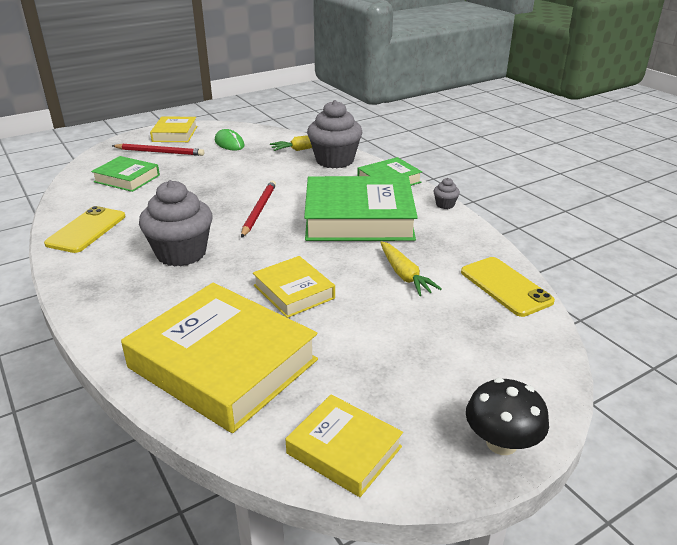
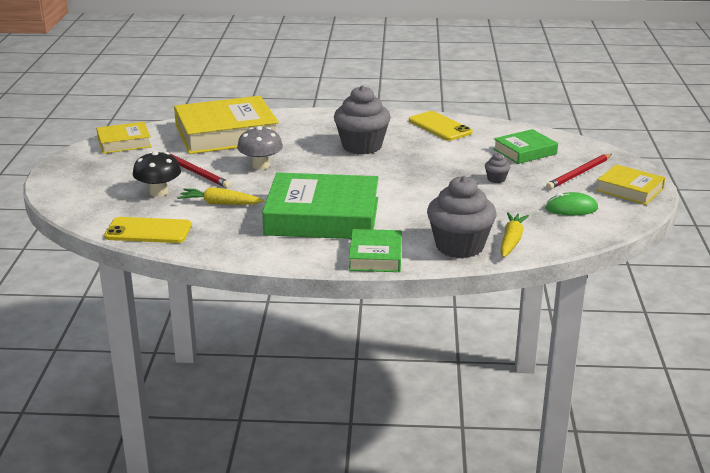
camera: 125 degrees right, 5 degrees down
red pencil [241,181,276,238] -> red pencil moved to [162,152,231,188]
yellow book [253,256,335,318] -> grey mushroom [237,126,283,170]
green book [304,176,418,241] -> green book turned 60 degrees clockwise [262,172,379,239]
grey cupcake [433,178,460,209] -> grey cupcake moved to [485,153,510,183]
black mushroom [466,378,549,455] -> black mushroom moved to [133,151,181,197]

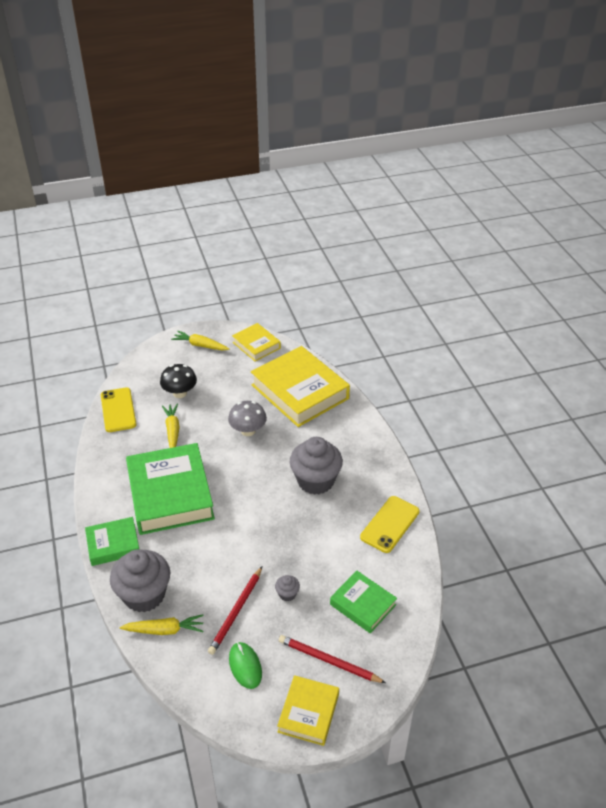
camera: 70 degrees right, 15 degrees up
red pencil [162,152,231,188] -> red pencil moved to [208,567,262,655]
none -> yellow carrot [171,331,229,350]

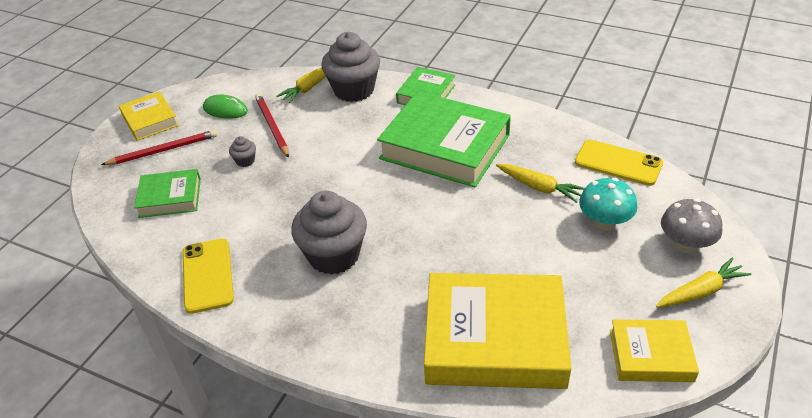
camera: 135 degrees right, 0 degrees up
black mushroom [160,364,197,398] -> turquoise mushroom [579,178,637,231]
grey mushroom [228,401,267,436] -> grey mushroom moved to [661,198,722,253]

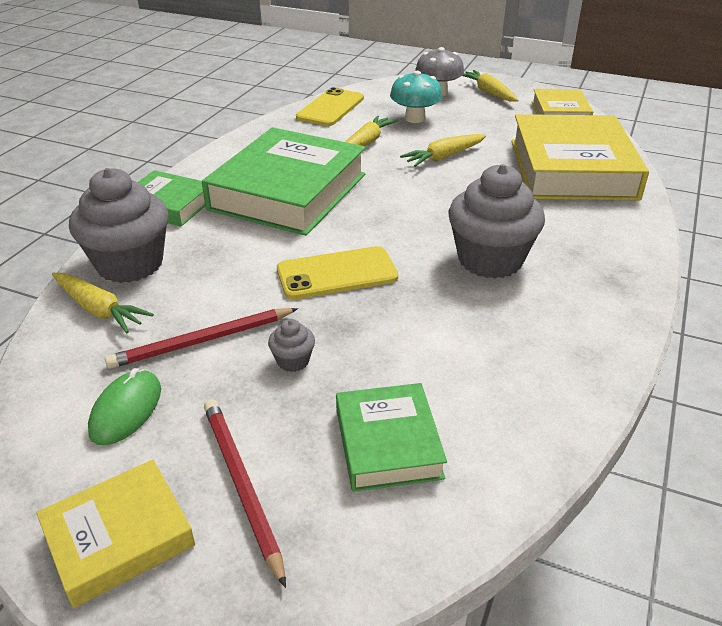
camera: 95 degrees left, 5 degrees down
yellow phone [182,238,234,314] -> yellow phone moved to [277,246,398,299]
none -> yellow carrot [400,134,486,167]

